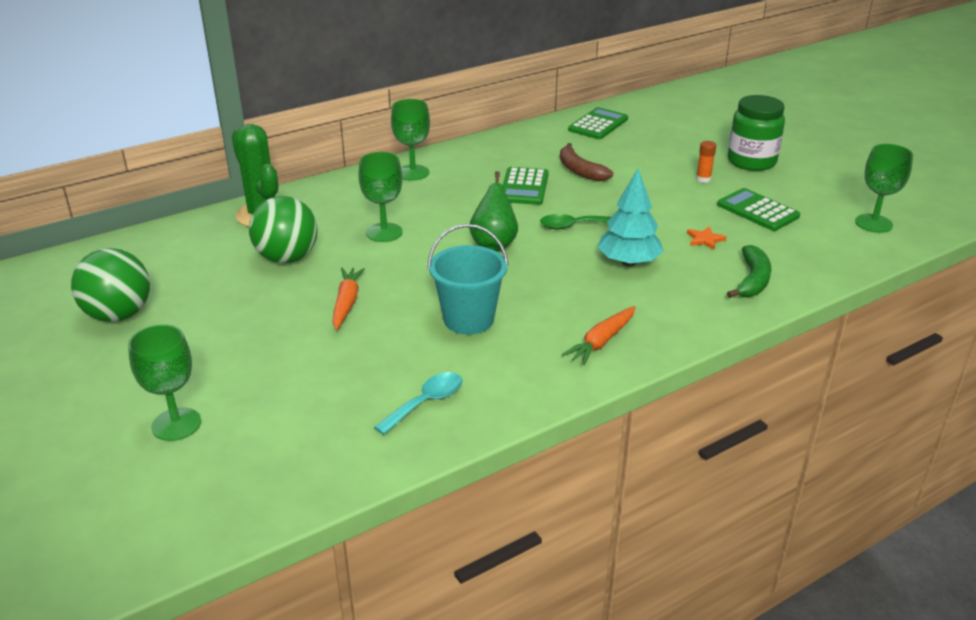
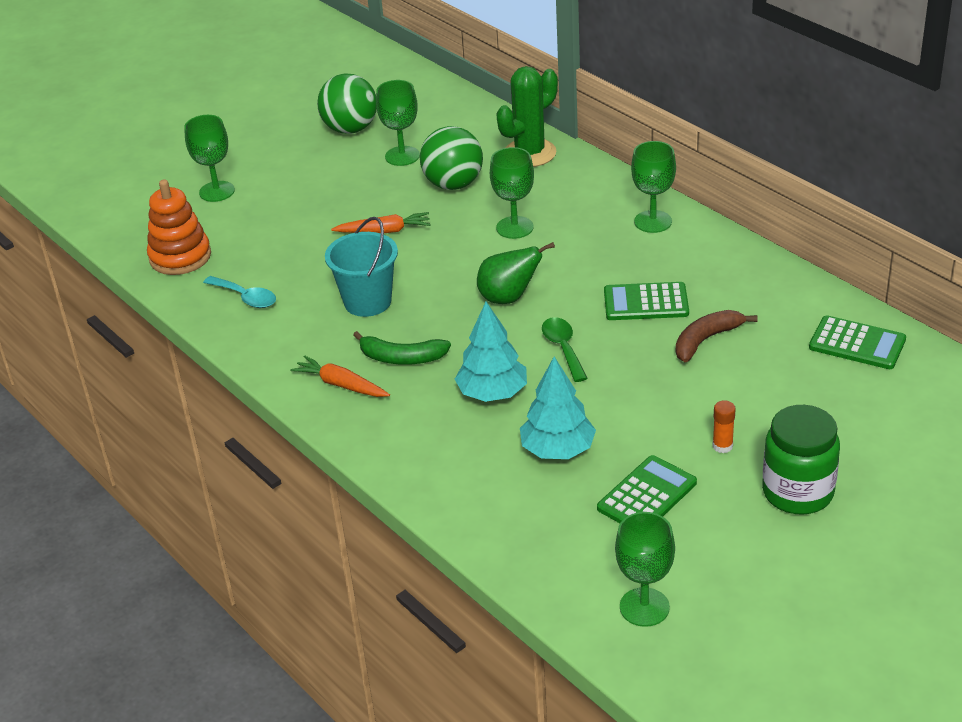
camera: 85 degrees right, 5 degrees up
orange star [687,227,726,250] -> turquoise tree [520,356,596,459]
green banana [727,245,771,298] -> green banana moved to [353,331,451,365]
none -> orange stacking toy [147,179,211,275]
none -> green goblet [376,80,420,166]

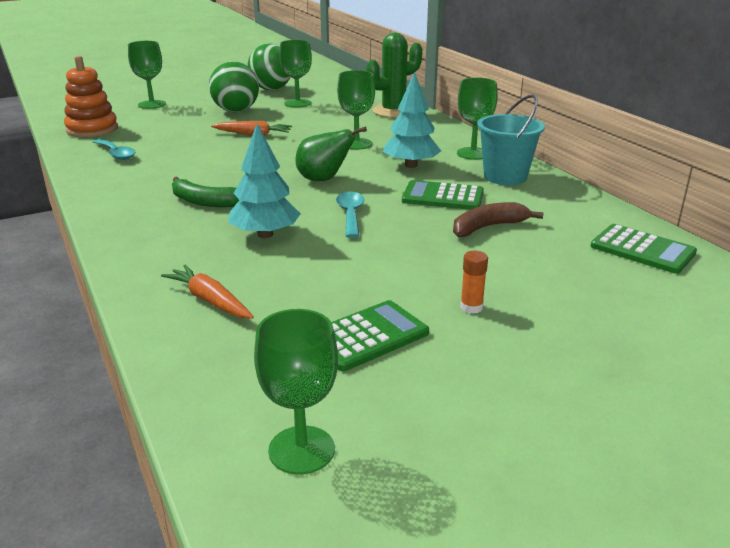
camera: 10 degrees right, 10 degrees down
orange carrot [290,355,390,397] -> orange carrot moved to [161,265,254,319]
turquoise bucket [325,217,398,317] -> turquoise bucket moved to [477,94,545,185]
green ball [420,126,483,190] -> green ball moved to [209,61,259,112]
turquoise tree [520,356,596,459] -> turquoise tree moved to [383,72,441,168]
green spoon [542,317,587,382] -> turquoise spoon [336,191,364,238]
green jar [762,405,840,515] -> none

